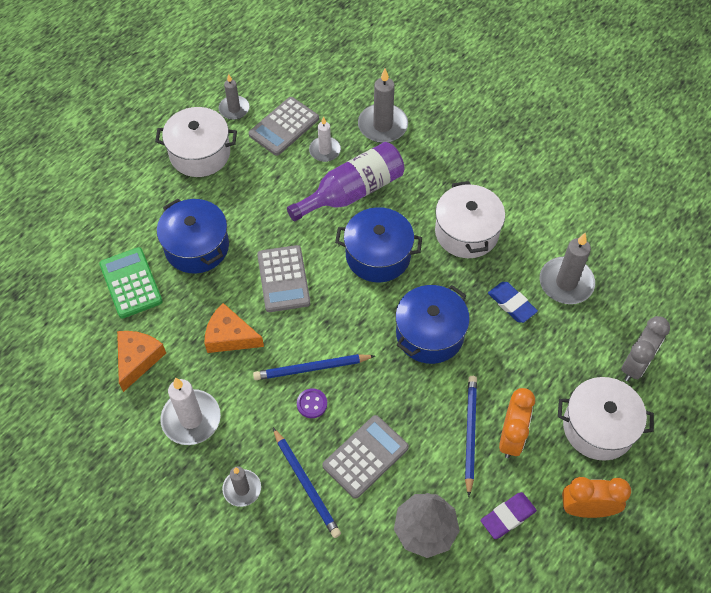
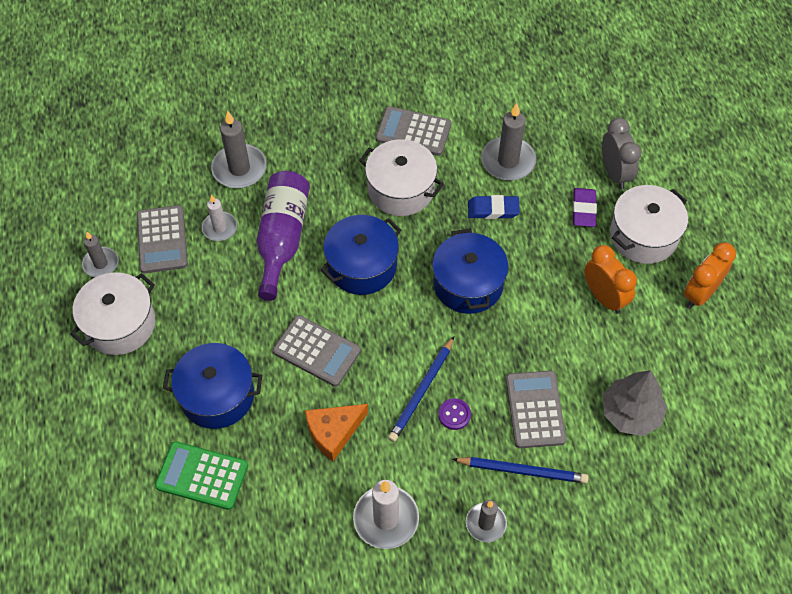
camera: 50 degrees left, 0 degrees up
orange cheese [117,331,166,392] -> none
blue pencil [465,376,477,497] -> none
purple eraser [480,492,537,539] -> purple eraser moved to [573,188,597,227]
none -> grey calculator [376,106,452,156]

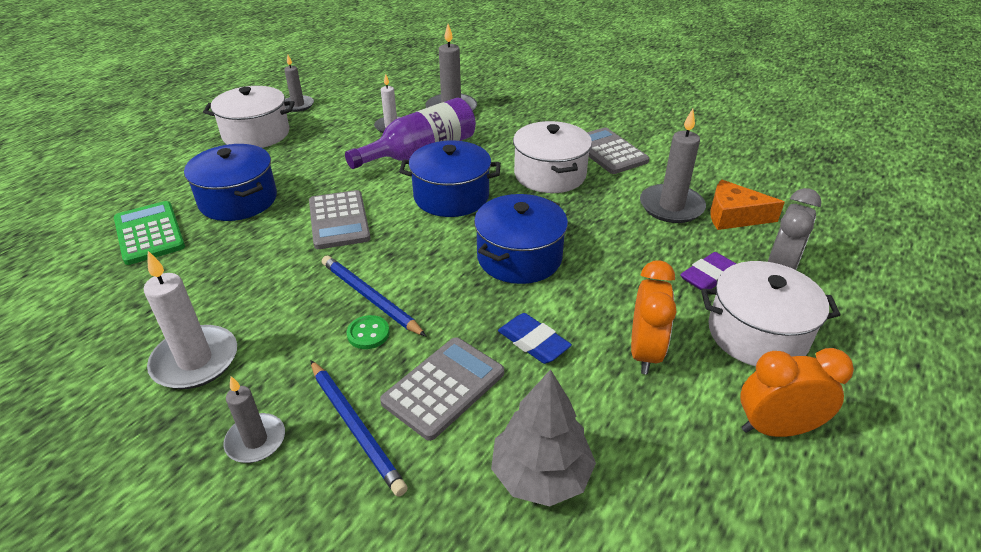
camera: 45 degrees right, 20 degrees down
grey calculator [137,205,188,273] -> none
orange cheese [305,404,368,461] -> orange cheese moved to [710,179,785,230]
blue pencil [388,336,454,442] -> blue pencil turned 60 degrees clockwise [322,256,427,337]
purple button [439,398,471,430] -> green button [347,315,390,349]
blue eraser [468,195,520,219] -> blue eraser moved to [498,313,572,364]

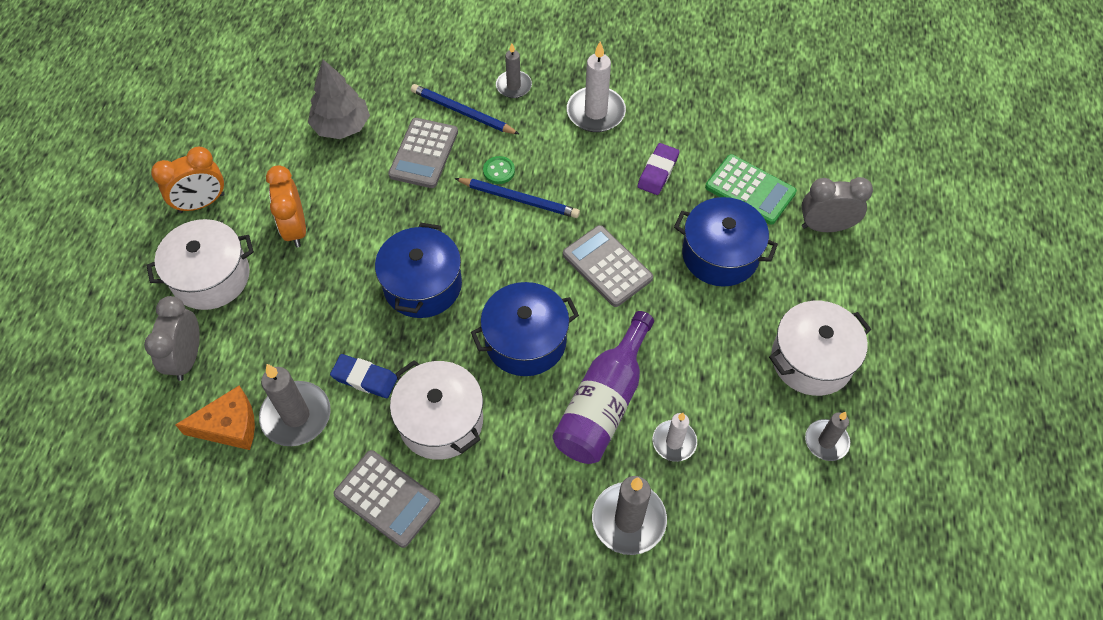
camera: 155 degrees right, 20 degrees up
blue eraser [498,313,572,364] -> blue eraser moved to [330,354,397,398]
purple eraser [680,252,736,290] -> purple eraser moved to [637,143,679,195]
none -> grey clock [802,177,873,232]

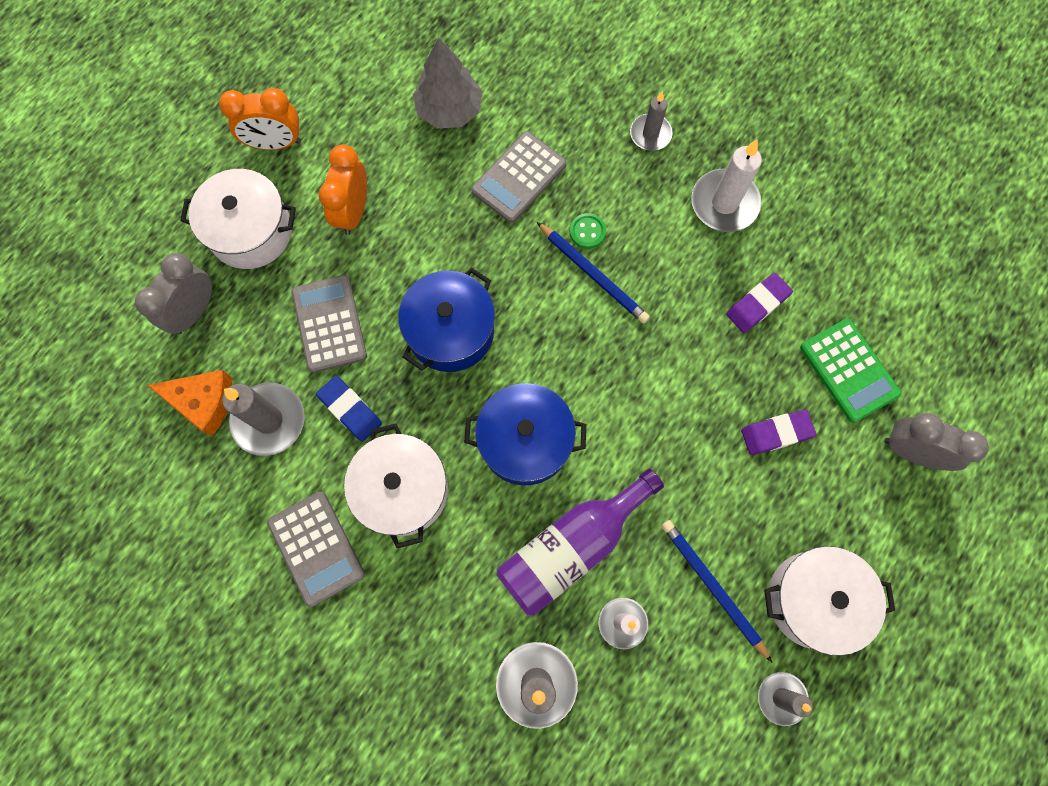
camera: 25 degrees right, 15 degrees up
blue pencil [411,84,519,134] -> blue pencil moved to [662,520,772,662]
grey calculator [563,225,653,307] -> grey calculator moved to [292,275,367,373]
blue pot [674,197,778,287] -> purple eraser [741,410,816,455]

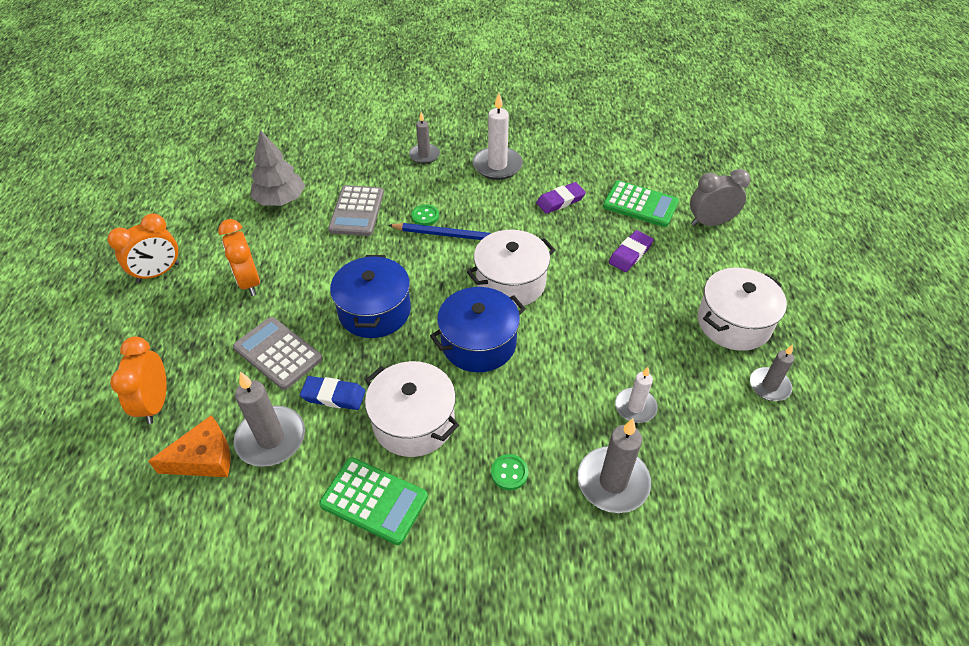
camera: 35 degrees left, 25 degrees down
grey clock [135,253,212,334] -> orange clock [110,336,167,424]
white pot [180,169,296,269] -> white pot moved to [467,230,555,307]
grey calculator [267,492,365,607] -> green calculator [319,457,428,545]
purple bottle [497,469,664,616] -> none
blue pencil [662,520,772,662] -> none
purple eraser [726,273,793,333] -> purple eraser turned 45 degrees clockwise [536,182,586,214]
none -> green button [491,454,528,490]

